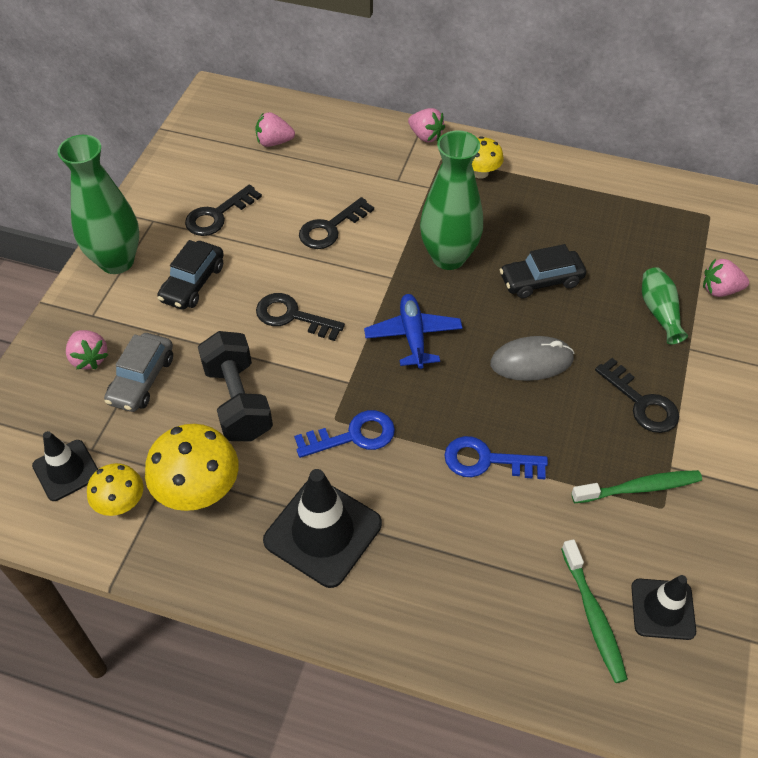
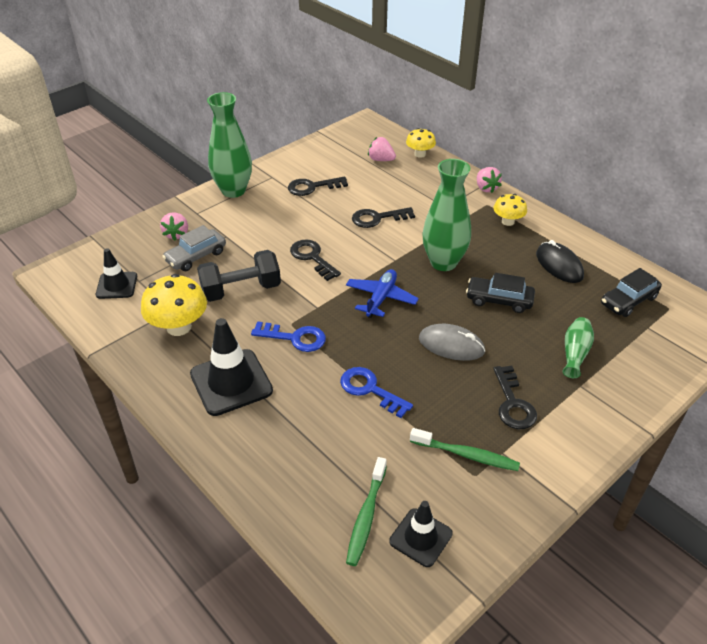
camera: 30 degrees right, 10 degrees down
yellow mushroom [87,463,144,516] -> yellow mushroom moved to [406,128,436,158]
black car [157,240,224,310] -> black car moved to [601,268,662,317]
black dumbbell [198,331,273,441] -> black dumbbell turned 60 degrees clockwise [197,250,281,302]
pink strawberry [703,258,749,297] -> none
none -> black mouse [536,240,584,283]

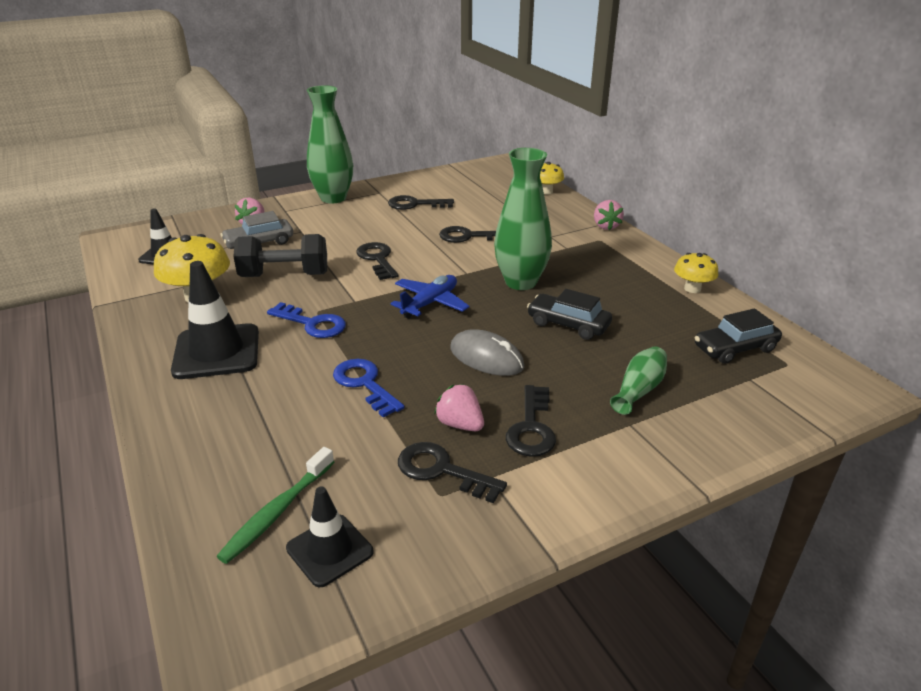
camera: 15 degrees right, 10 degrees down
pink strawberry [368,137,396,161] -> pink strawberry moved to [434,384,484,431]
green toothbrush [410,428,520,471] -> black key [398,442,507,503]
yellow mushroom [493,194,527,226] -> yellow mushroom moved to [674,253,718,293]
black mouse [536,240,584,283] -> none

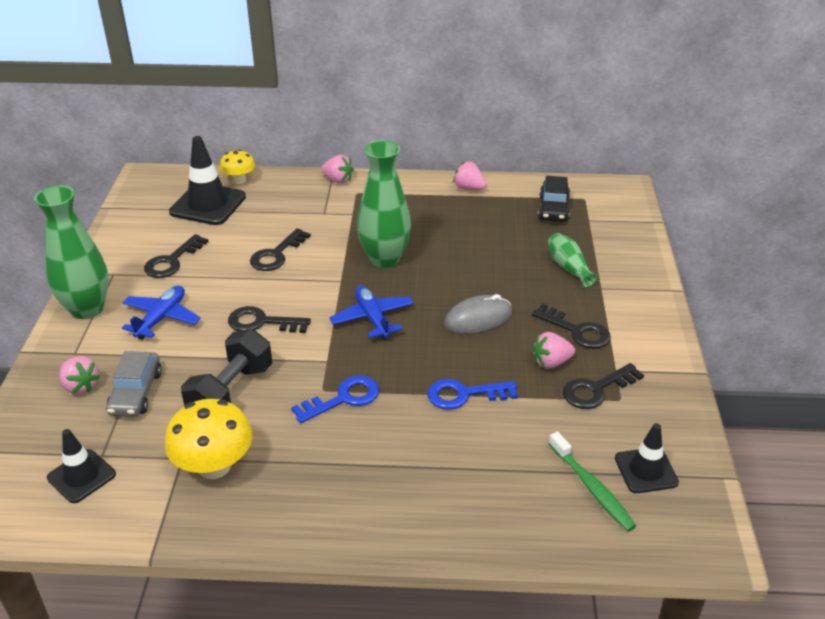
camera: 60 degrees left, 5 degrees up
black traffic cone [171,261,259,379] -> black traffic cone moved to [169,136,246,225]
black car [527,289,612,340] -> none
yellow mushroom [674,253,718,293] -> pink strawberry [453,162,486,190]
none -> blue plane [122,285,201,340]

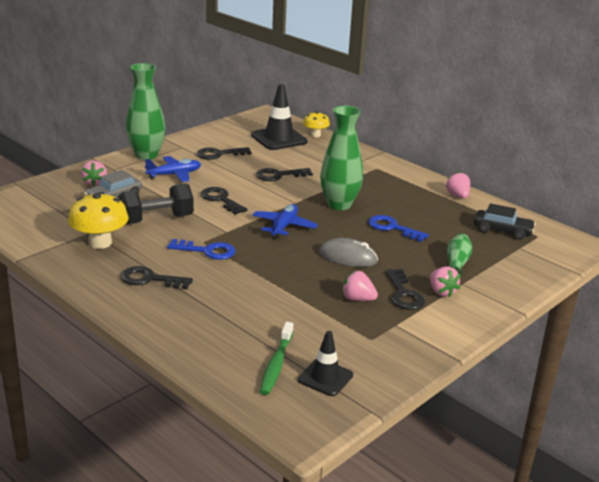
camera: 40 degrees right, 10 degrees down
black traffic cone [47,429,116,503] -> none
pink strawberry [321,155,354,183] -> pink strawberry moved to [430,267,460,297]
blue key [427,379,518,410] -> blue key moved to [368,215,429,242]
black car [538,176,570,222] -> black car turned 120 degrees counterclockwise [474,203,536,240]
black key [563,363,644,409] -> black key moved to [121,266,193,289]

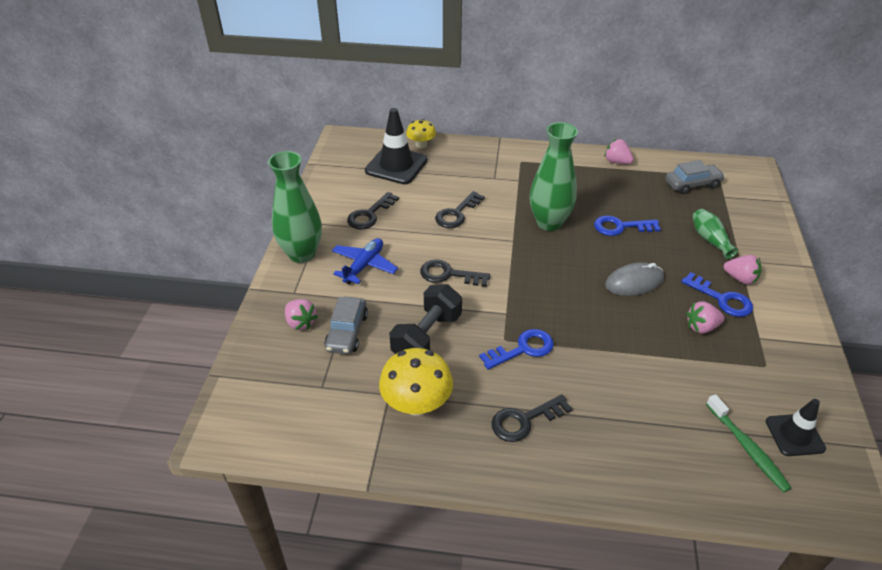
camera: 35 degrees left, 15 degrees up
blue plane [252,204,318,239] -> none
black key [386,269,425,310] -> blue key [681,272,753,317]
black car [474,203,536,240] -> grey car [665,160,725,194]

